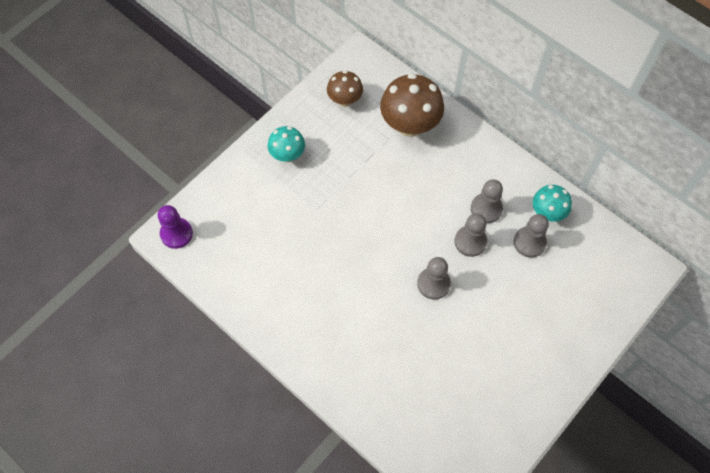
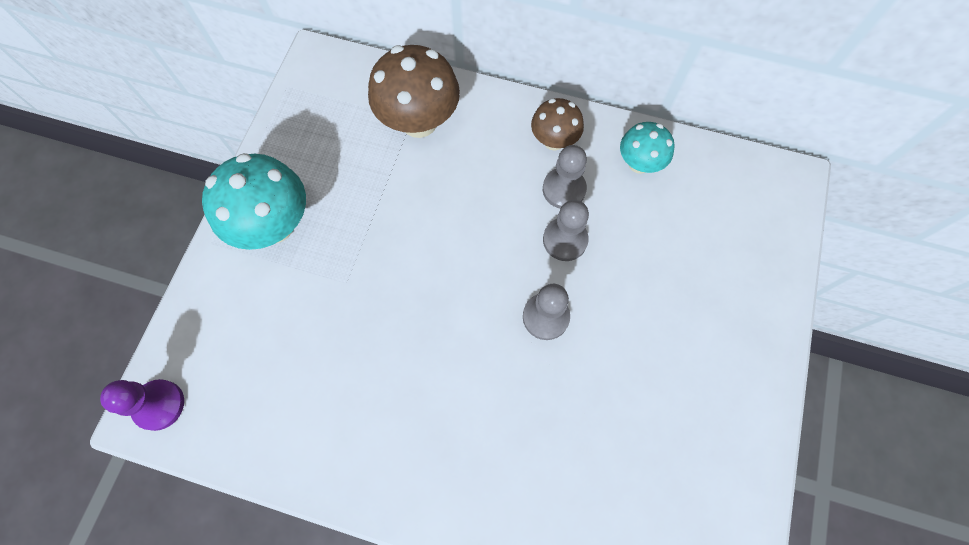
camera: 25 degrees left, 5 degrees up
turquoise mushroom [268,126,305,162] -> turquoise mushroom [202,153,306,250], size x1.71
brown mushroom [327,70,363,107] -> brown mushroom moved to [531,98,584,151]
grey pawn [514,214,549,257] -> none

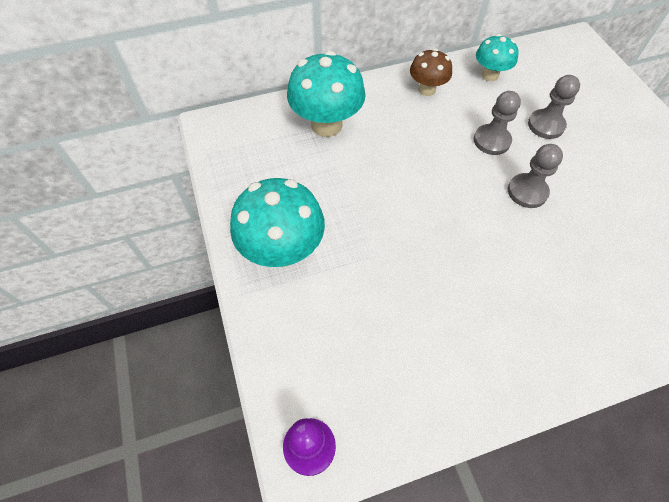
camera: 35 degrees left, 10 degrees down
brown mushroom [368,45,460,138] -> turquoise mushroom [287,51,366,137]
grey pawn [543,145,587,209] -> grey pawn moved to [528,75,580,139]

